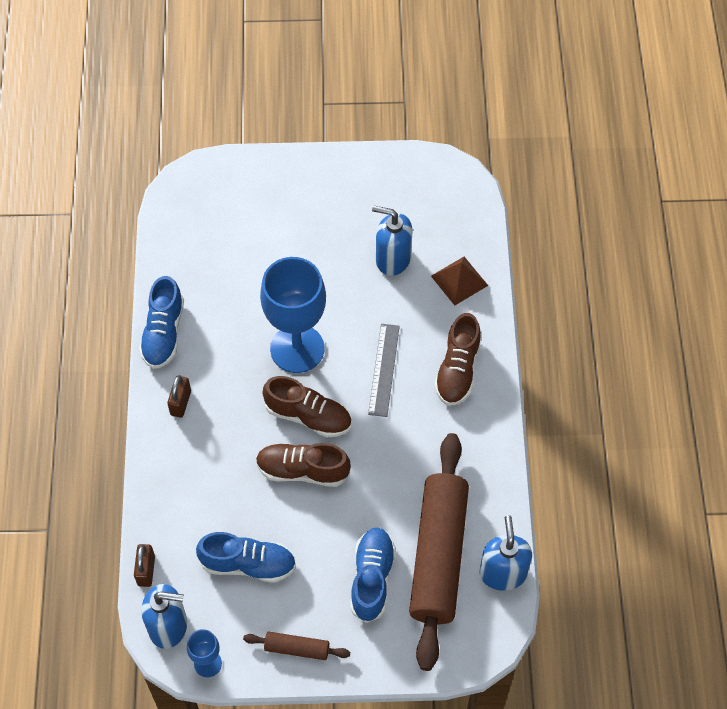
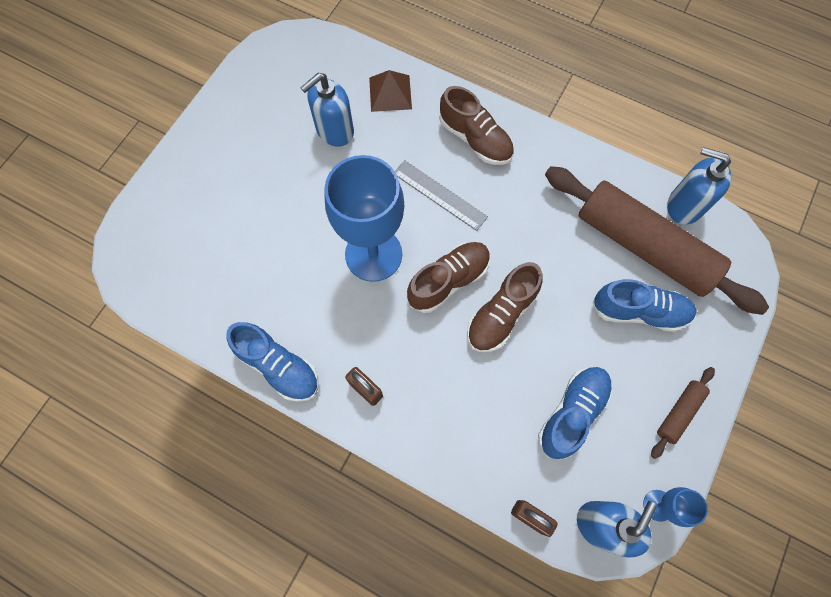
camera: 60 degrees left, 10 degrees up
blue shoe [350,528,396,623] -> blue shoe turned 150 degrees clockwise [592,279,697,332]

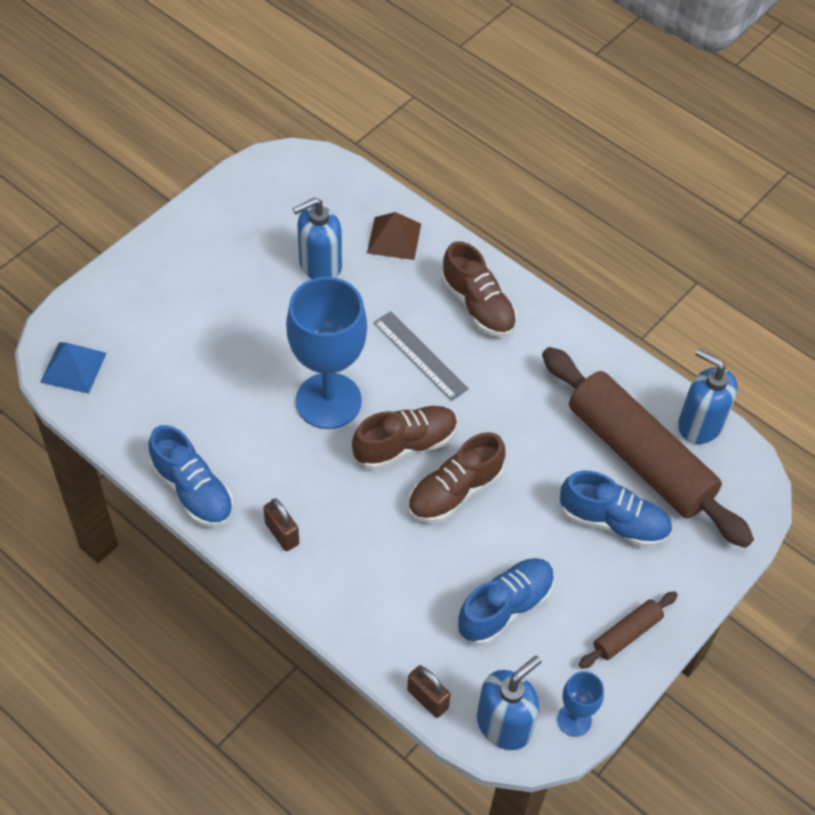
camera: 10 degrees right, 15 degrees down
none -> blue pyramid [40,342,107,394]

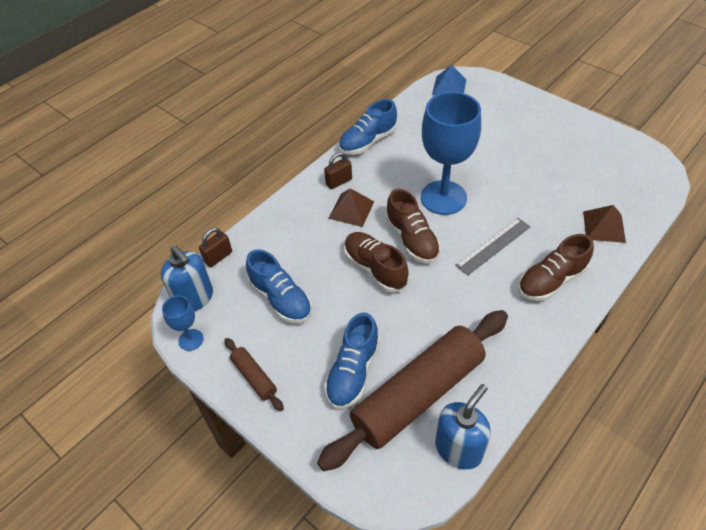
camera: 95 degrees right, 5 degrees down
blue soap dispenser [292,197,342,279] -> none
none -> brown pyramid [328,188,374,227]

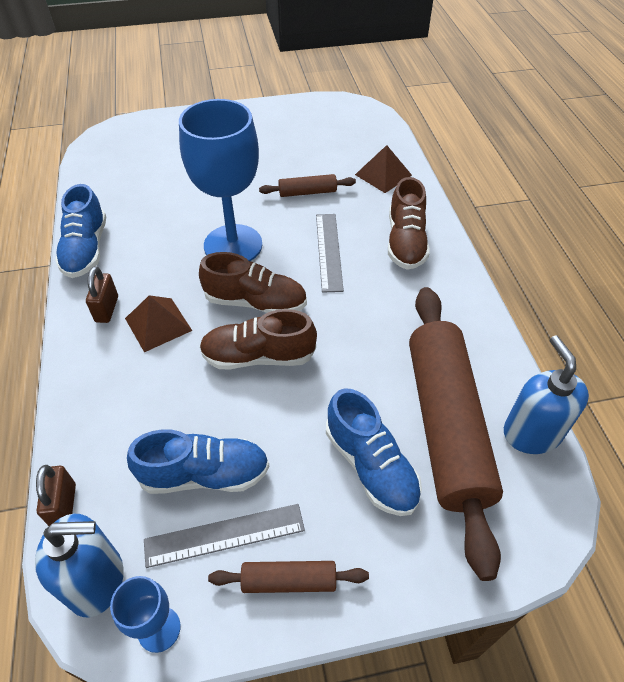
camera: 55 degrees left, 0 degrees up
blue pyramid [432,65,467,95] -> none
none -> grey ruler [144,504,305,568]
none -> brown rolling pin [259,174,356,197]

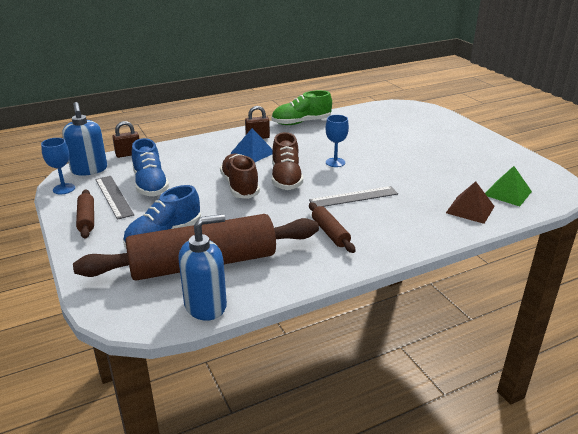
camera: 75 degrees right, 20 degrees down
blue shoe [55,184,106,278] -> green shoe [271,90,332,125]
brown pyramid [125,295,192,352] -> blue pyramid [230,128,273,162]
blue goblet [179,99,262,261] -> blue goblet [326,115,349,167], size x0.46
brown rolling pin [259,174,356,197] -> brown rolling pin moved to [309,202,356,253]
brown shoe [388,177,430,270] -> none
none -> green pyramid [485,166,532,206]

